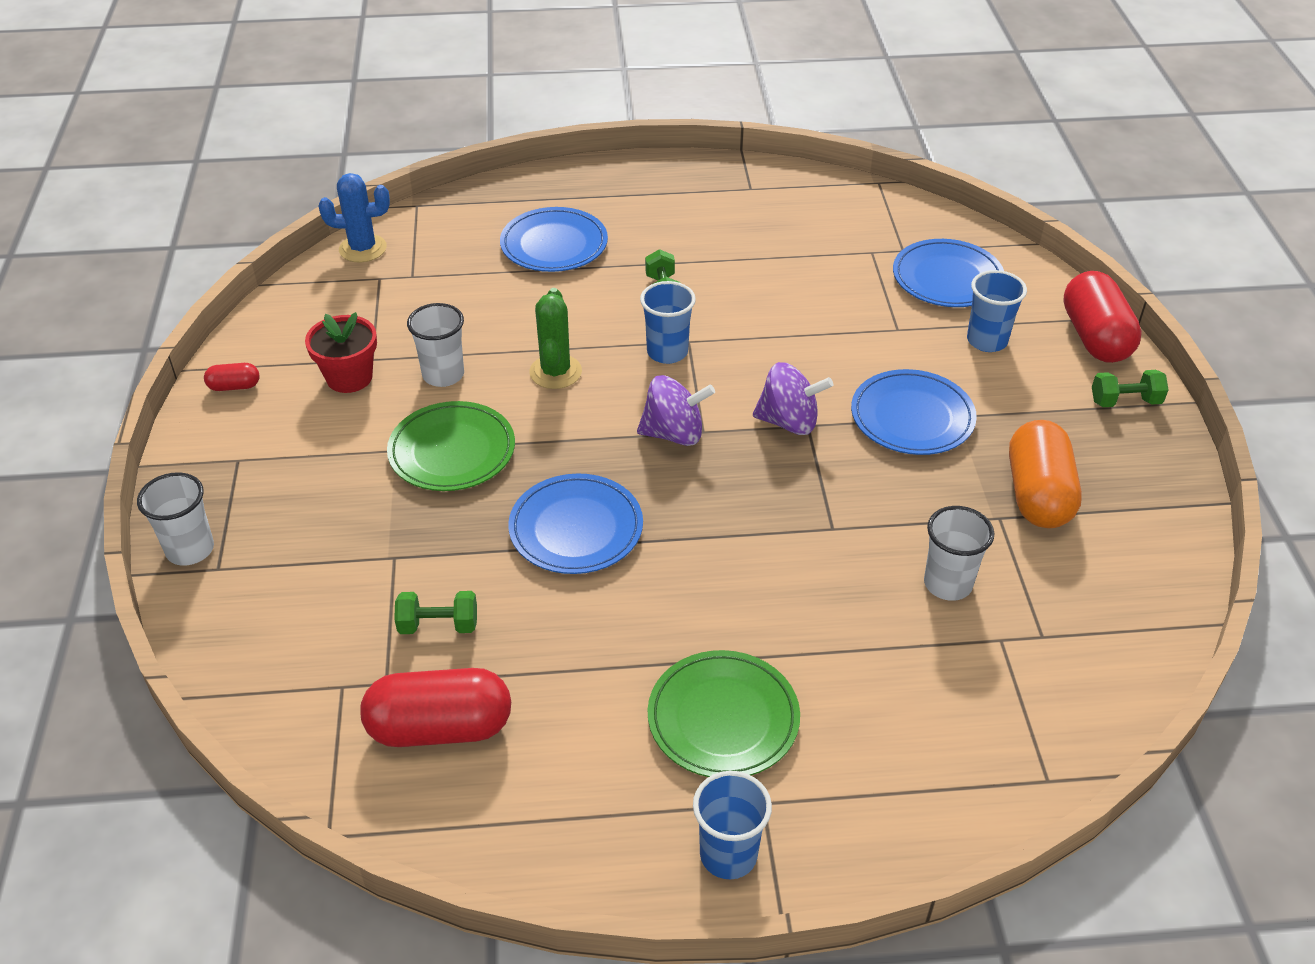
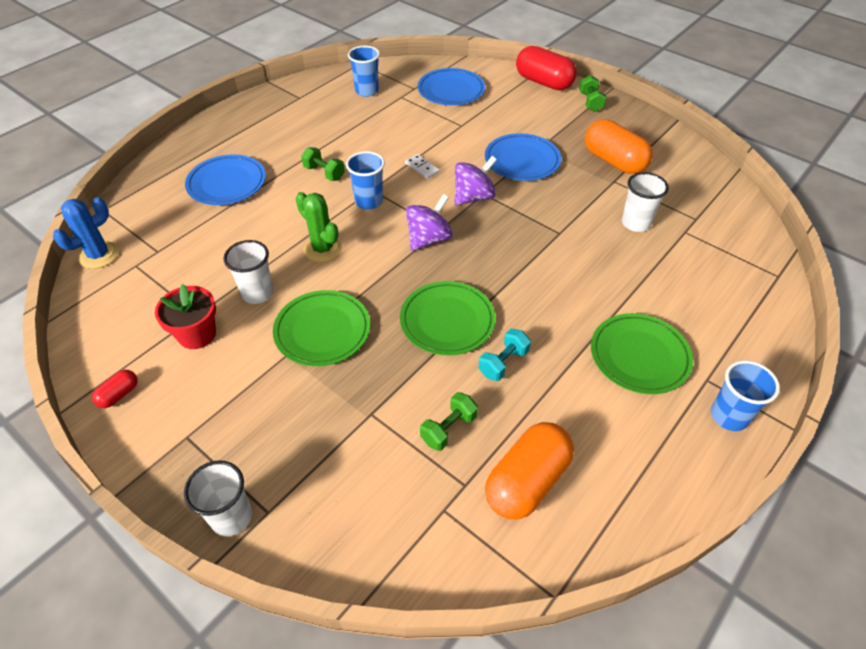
camera: 45 degrees left, 5 degrees up
red capsule [360,668,511,747] -> orange capsule [485,422,574,519]
blue plate [508,474,643,574] -> green plate [400,281,496,356]
blue cup [967,270,1027,352] -> blue cup moved to [348,46,380,97]
green dumbbell [1092,370,1169,407] -> green dumbbell turned 45 degrees counterclockwise [579,75,607,112]
none -> white domino [405,154,439,179]
none -> turquoise dumbbell [479,329,531,381]

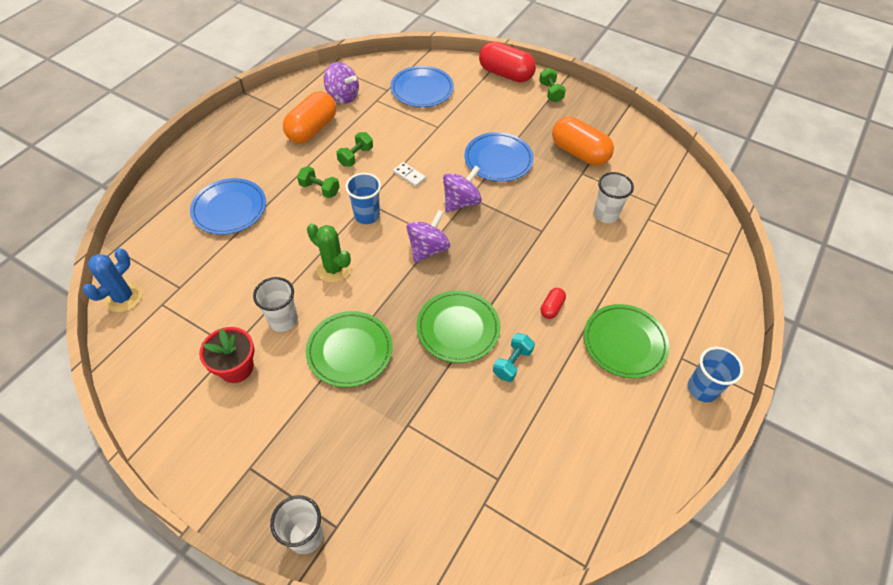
camera: 10 degrees left, 5 degrees up
red capsule [92,370,138,408] -> red capsule moved to [541,288,566,319]
blue cup [348,46,380,97] -> purple spinning top [324,62,359,104]
green dumbbell [420,392,478,451] -> green dumbbell moved to [336,132,373,167]
orange capsule [485,422,574,519] -> orange capsule moved to [283,91,336,143]

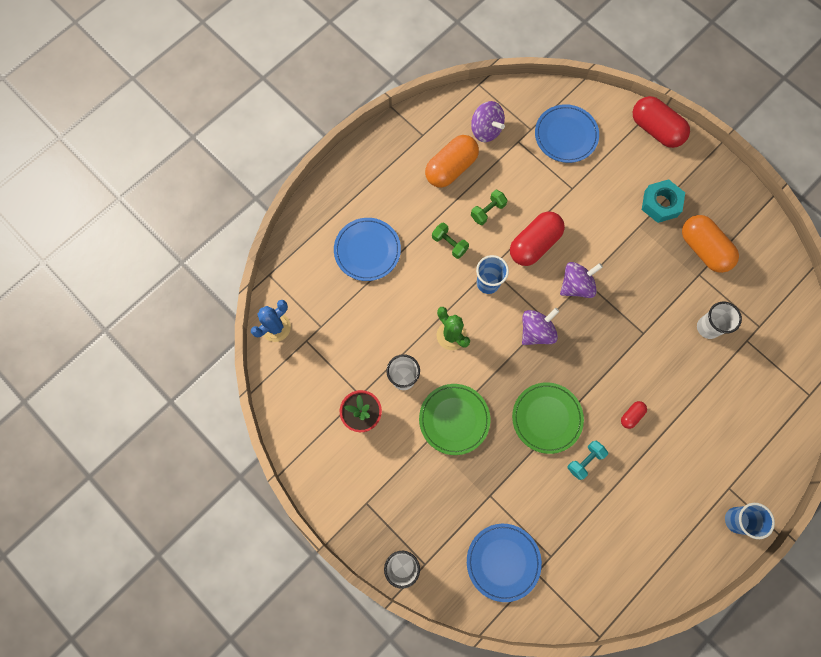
camera: 15 degrees right, 20 degrees up
white domino [393,162,426,187] -> red capsule [510,211,565,266]
blue plate [464,132,534,182] -> blue plate moved to [467,524,542,602]
green dumbbell [539,68,566,102] -> none
green plate [584,304,670,378] -> none
none -> turquoise nut [642,179,685,223]

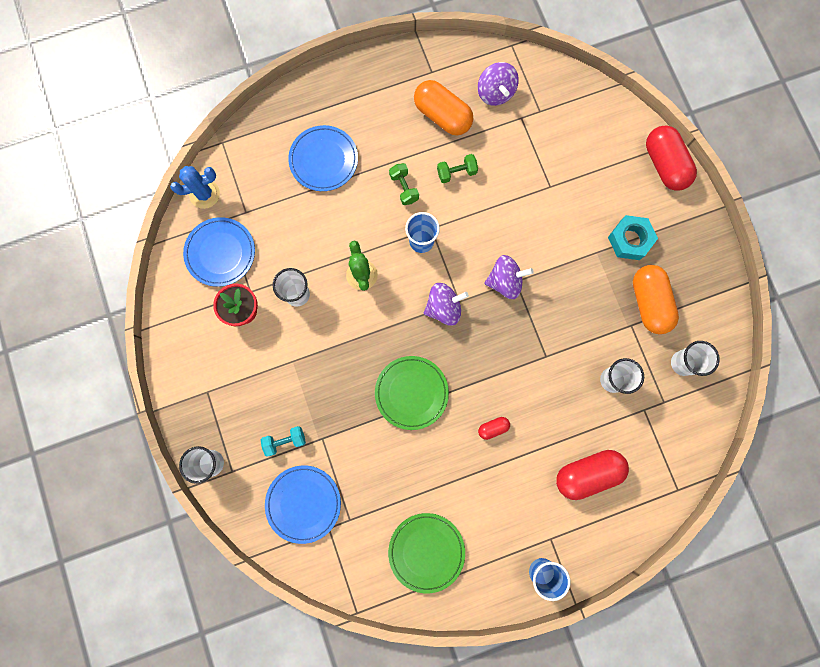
camera: 25 degrees right, 5 degrees up
green plate [419,384,490,455] -> green plate moved to [388,513,465,593]
orange capsule [425,135,479,188] -> orange capsule turned 60 degrees clockwise [414,80,473,135]
red capsule [510,211,565,266] -> red capsule moved to [556,450,629,500]
blue plate [535,104,599,163] -> blue plate moved to [183,217,255,287]
turquoise dumbbell [568,441,608,480] -> turquoise dumbbell moved to [261,426,306,456]
none -> white cup [671,341,720,376]

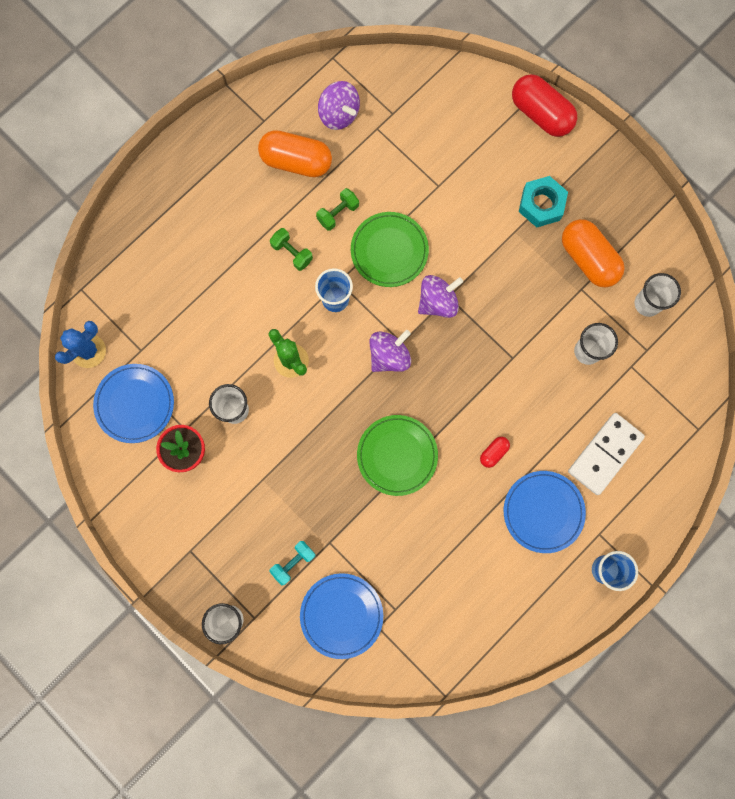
camera: 25 degrees left, 0 degrees up
blue plate [288,125,358,191] -> blue plate moved to [504,471,586,553]
green plate [388,513,465,593] -> green plate moved to [351,212,429,287]
red capsule [556,450,629,500] -> white domino [568,413,645,495]

